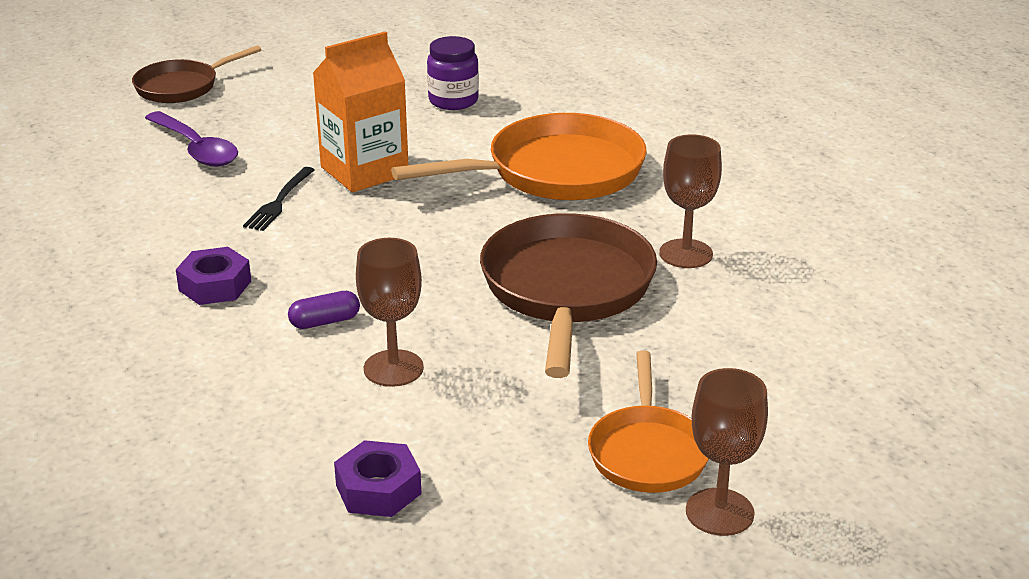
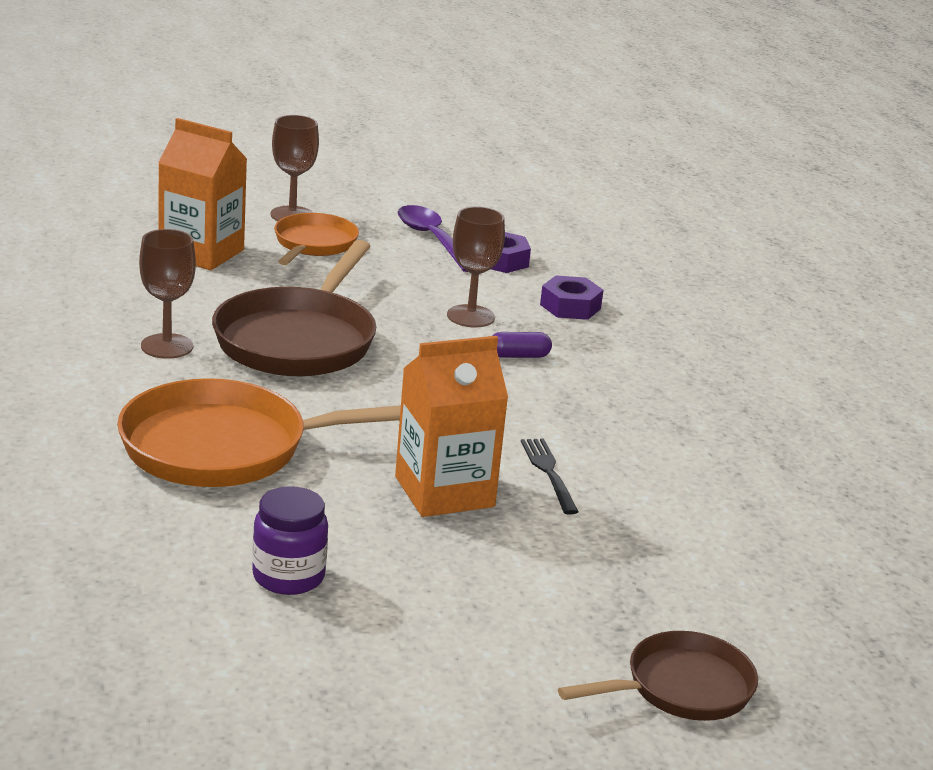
camera: 170 degrees left, 5 degrees down
purple spoon [145,111,238,167] -> purple spoon moved to [398,205,468,272]
purple nut [176,247,251,305] -> purple nut moved to [540,275,604,320]
black fork [243,167,315,231] -> black fork turned 45 degrees counterclockwise [521,438,579,515]
none -> orange carton [158,118,247,270]

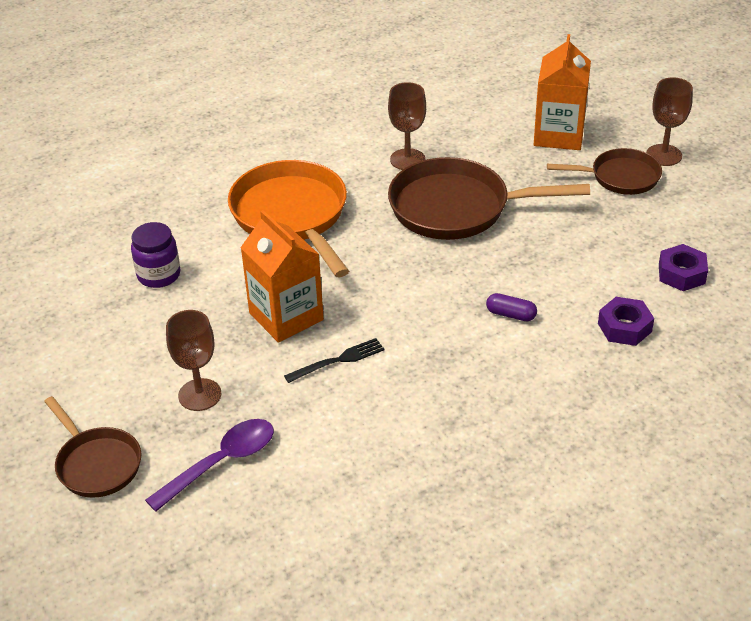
camera: 80 degrees right, 15 degrees up
orange pan [274,213,359,265] -> brown pan [547,148,662,195]
purple spoon [398,205,468,272] -> purple spoon moved to [145,419,274,512]
brown goblet [447,206,505,327] -> brown goblet moved to [166,310,221,411]
purple capsule [493,332,552,358] -> purple capsule turned 45 degrees counterclockwise [486,293,537,321]

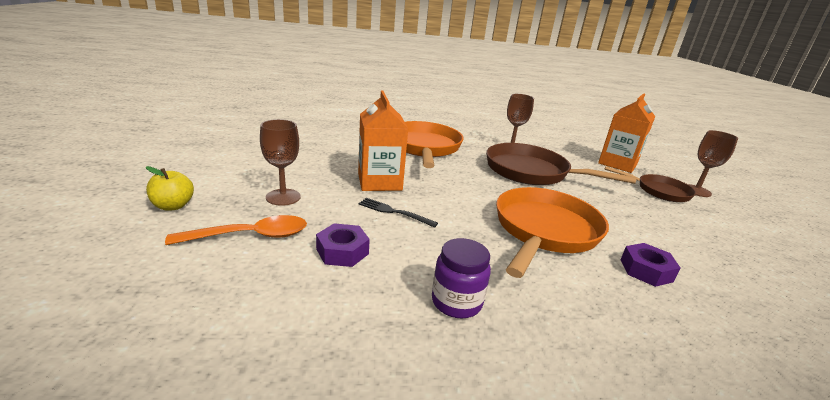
camera: 20 degrees right, 15 degrees down
brown pan [44,396,141,498] -> yellow apple [146,166,194,210]
purple jar [131,222,181,288] -> purple jar moved to [432,238,491,318]
purple spoon [145,419,274,512] -> orange spoon [165,215,307,245]
black fork [284,338,385,383] -> black fork turned 150 degrees counterclockwise [358,198,438,228]
purple capsule [486,293,537,321] -> orange pan [496,187,609,278]
purple nut [659,244,708,291] -> purple nut moved to [316,223,370,267]

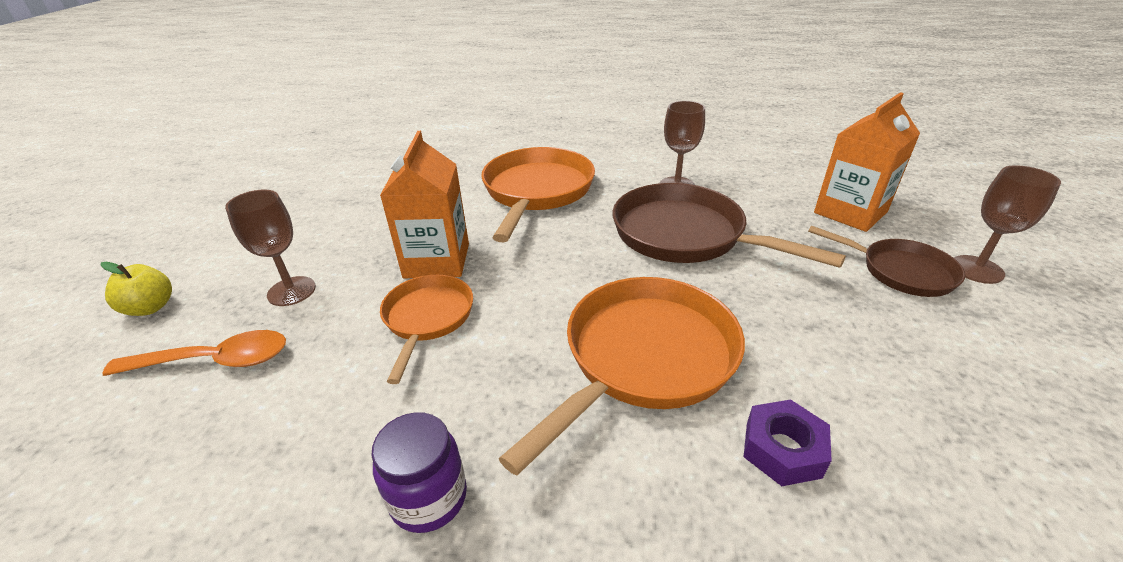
camera: 15 degrees right, 10 degrees up
purple nut [316,223,370,267] -> none
black fork [358,198,438,228] -> orange pan [380,274,473,384]

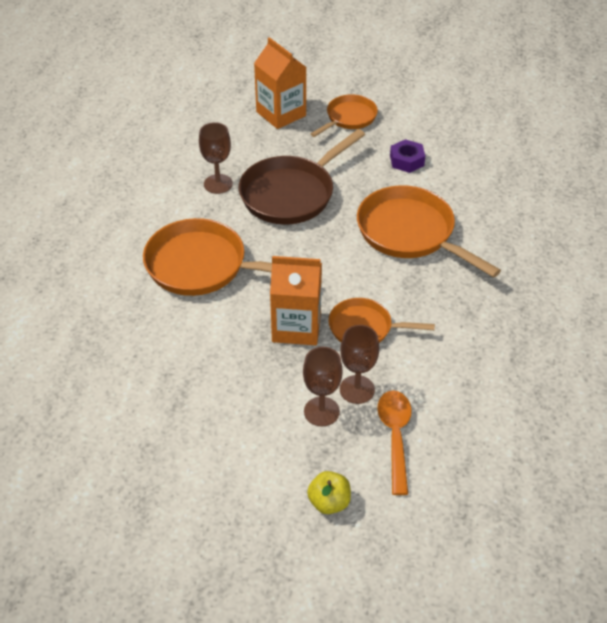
camera: 85 degrees left, 10 degrees up
purple jar [371,412,467,533] -> none
purple nut [744,399,832,486] -> purple nut moved to [390,139,425,173]
brown pan [808,225,965,297] -> orange pan [311,94,378,137]
brown goblet [954,165,1061,284] -> brown goblet moved to [340,325,379,404]

